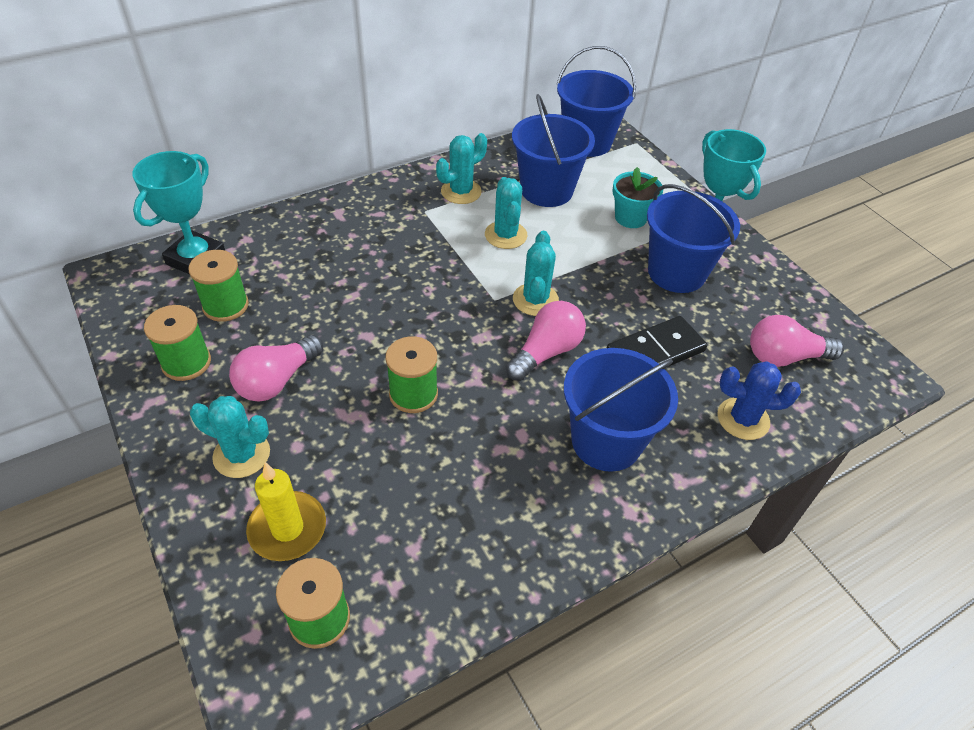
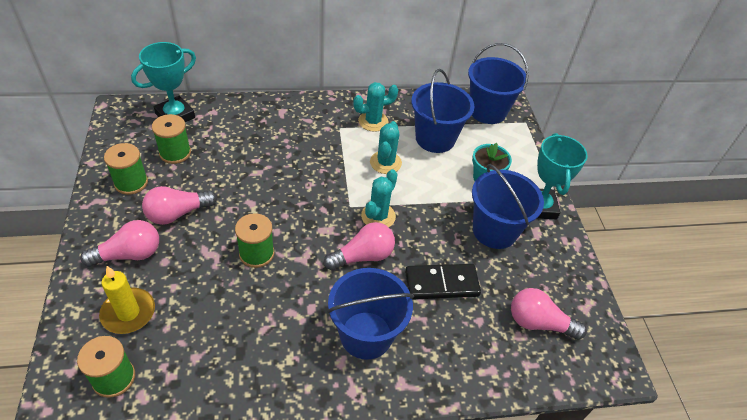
camera: 20 degrees right, 0 degrees up
turquoise cactus [190,396,270,478] -> pink light bulb [80,220,159,267]
blue cactus [717,361,801,440] -> none

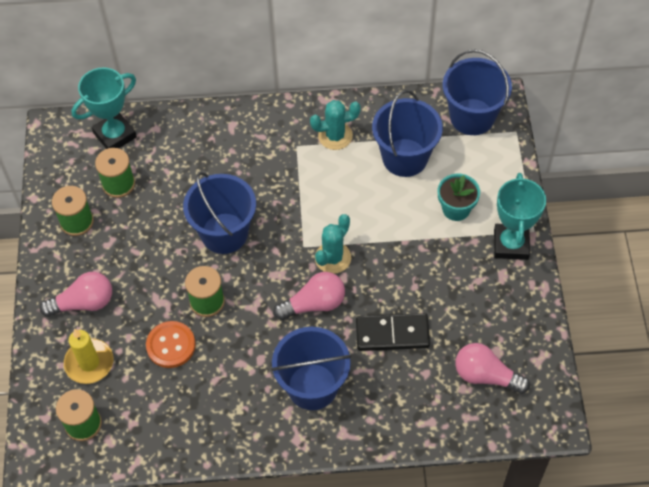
camera: 10 degrees right, 10 degrees up
pink light bulb [142,186,217,225] -> none
turquoise cactus [370,121,402,174] -> none
blue bucket [472,164,544,249] -> blue bucket moved to [183,172,256,254]
none -> orange button [146,321,196,368]

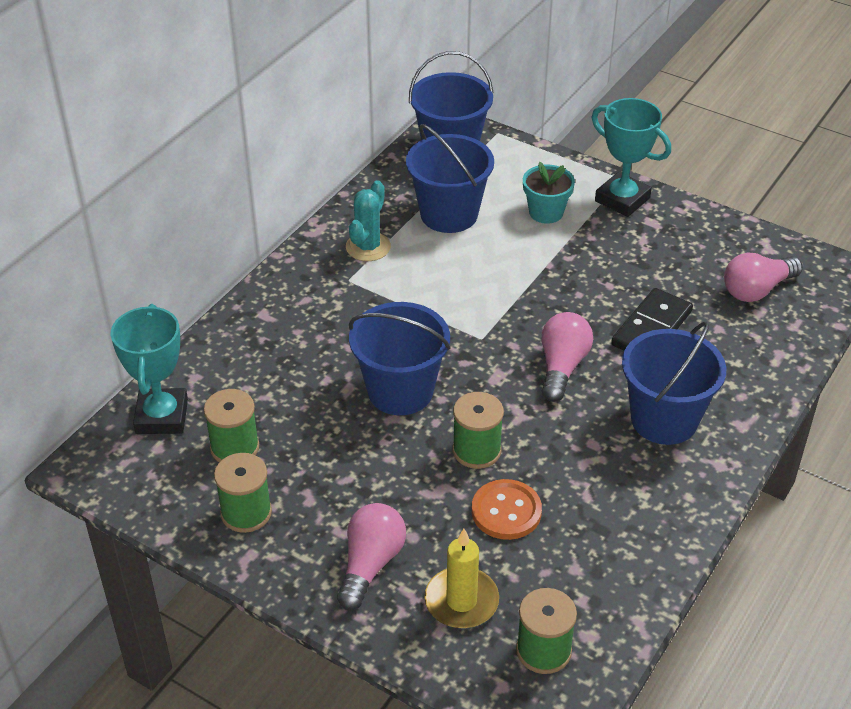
camera: 55 degrees left, 15 degrees down
turquoise cactus [315,214,351,274] -> none

